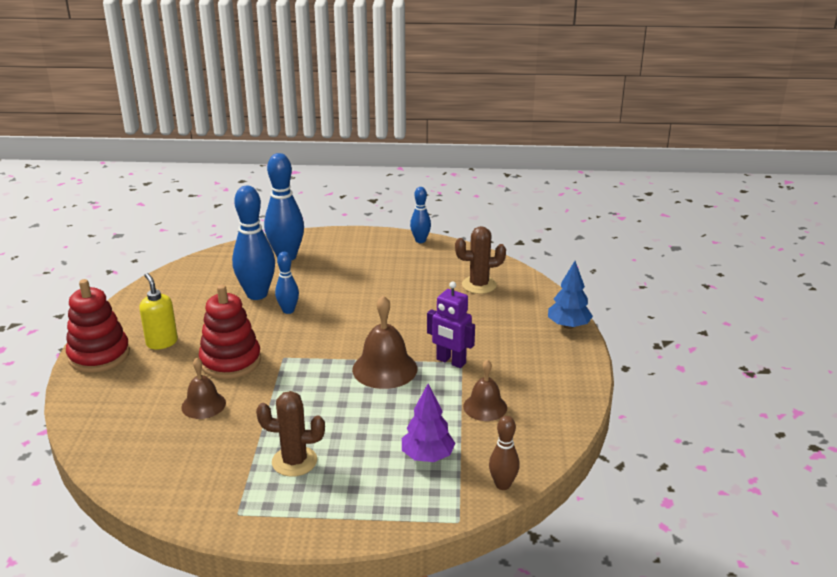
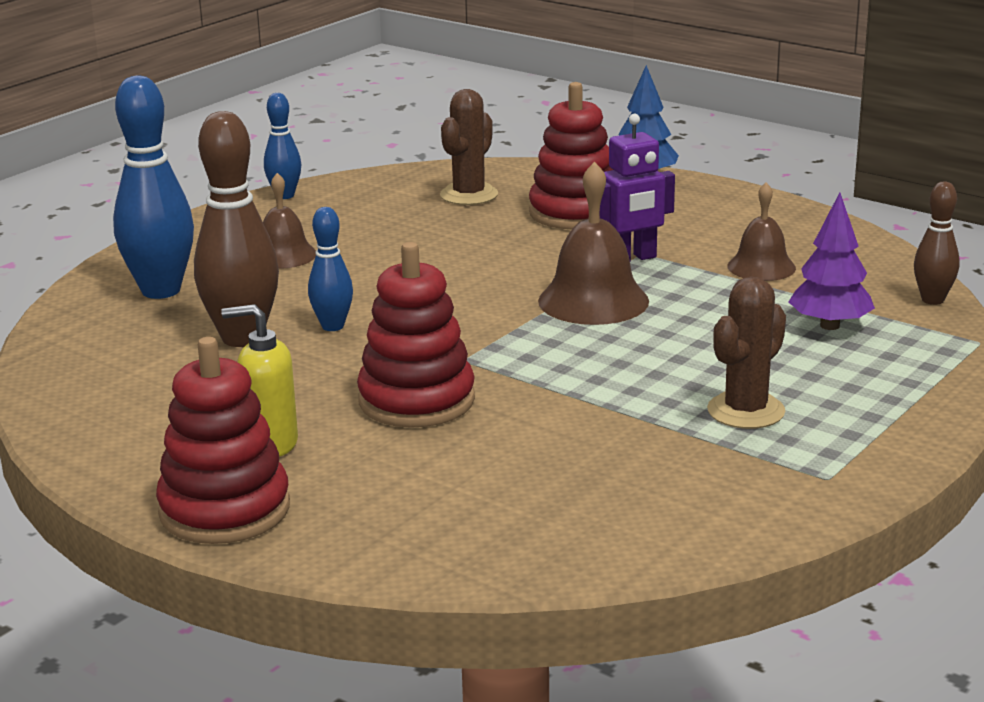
camera: 55 degrees left, 5 degrees down
brown bell [181,358,226,419] -> brown bell moved to [263,173,316,269]
blue bowling pin [232,186,275,300] -> brown bowling pin [194,111,279,347]
none -> red stacking toy [529,82,613,229]

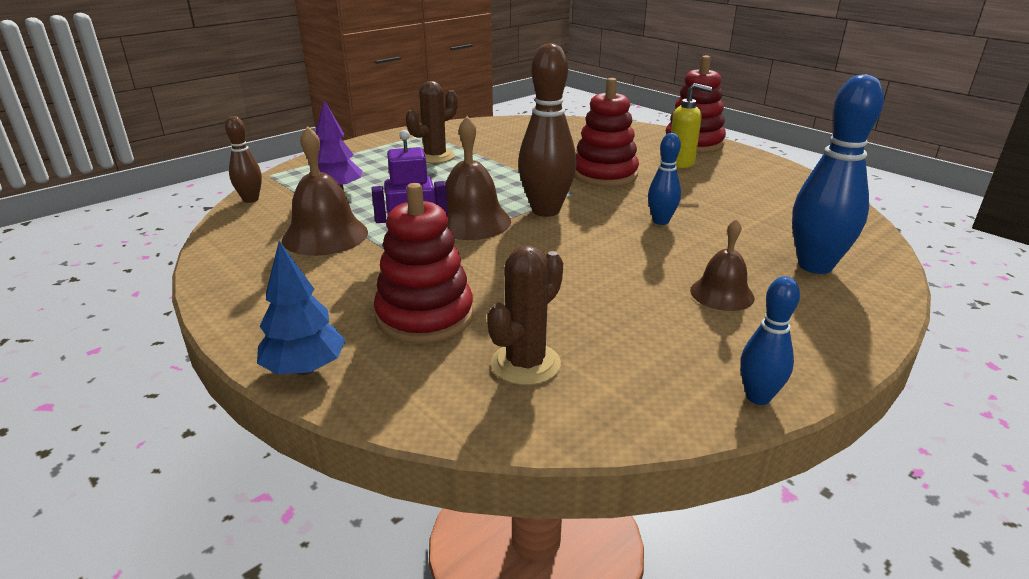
camera: 170 degrees left, 5 degrees up
brown bowling pin [194,111,279,347] -> brown bowling pin moved to [518,43,577,217]
brown bell [727,182,796,281] -> brown bell [282,126,368,256], size x1.57

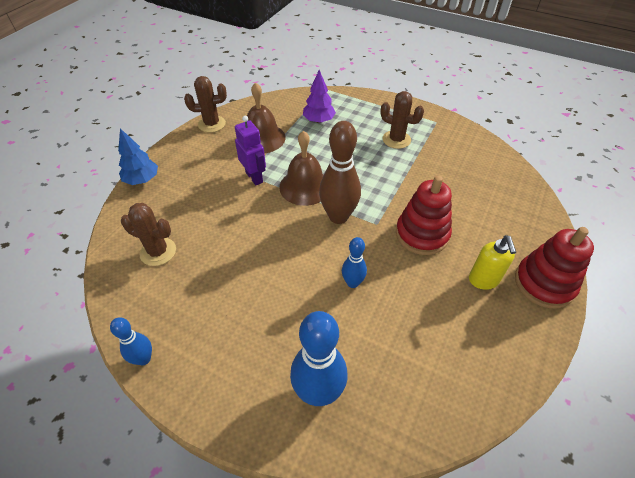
camera: 70 degrees right, 20 degrees up
brown bowling pin [225,116,262,203] -> none
red stacking toy [374,183,474,344] -> none
brown bell [690,218,755,311] -> none
none -> brown cactus [184,76,227,133]

